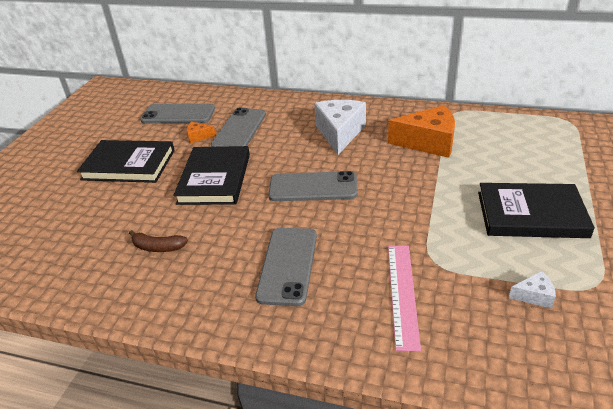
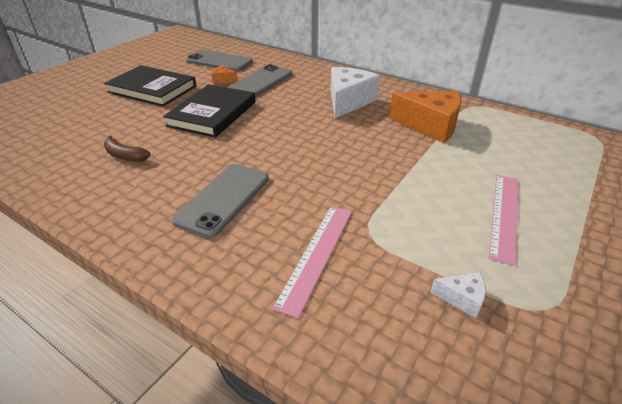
camera: 15 degrees right, 0 degrees up
grey phone [268,171,358,201] -> none
black book [478,183,595,238] -> pink ruler [489,175,518,265]

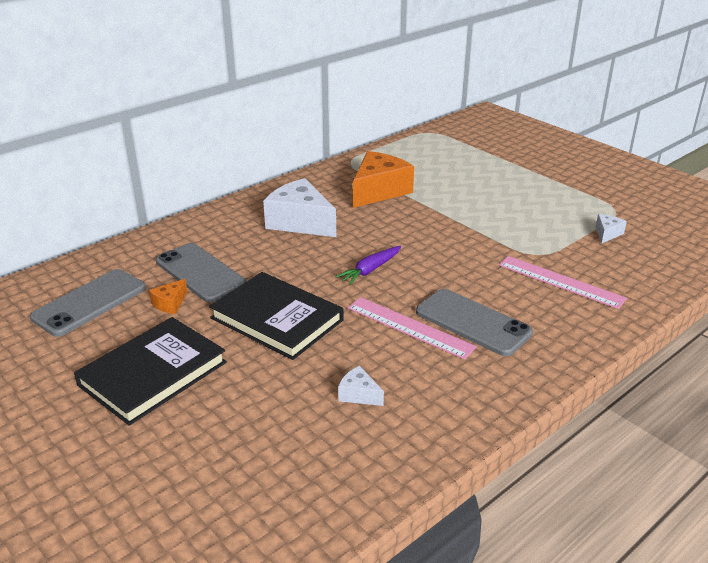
camera: 75 degrees left, 5 degrees down
brown banana [104,136,150,162] -> white cheese [338,366,384,406]
pink ruler [489,175,518,265] -> pink ruler moved to [348,297,477,359]
none -> purple carrot [335,246,401,285]

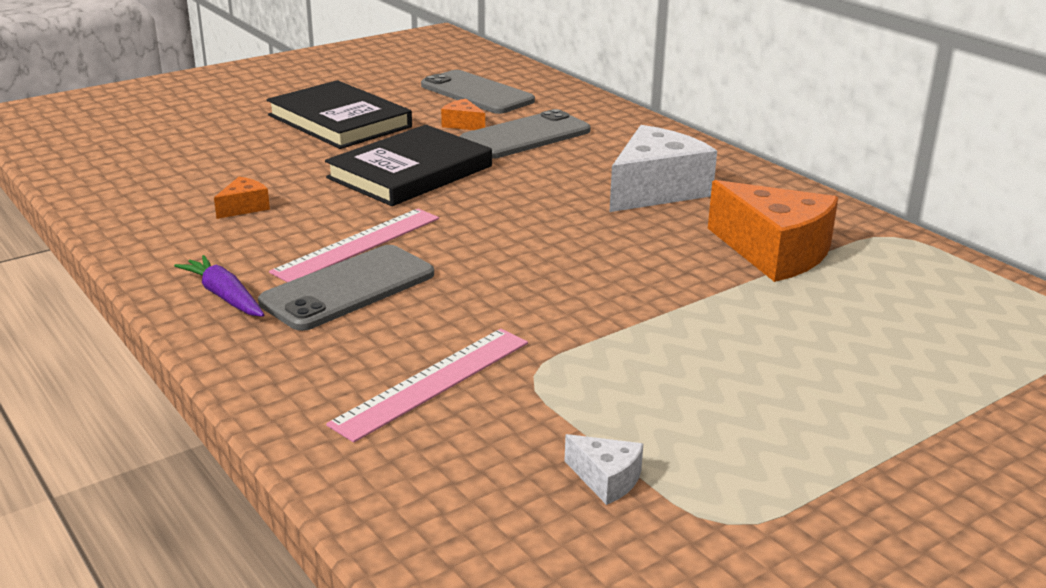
camera: 95 degrees right, 5 degrees down
purple carrot [335,246,401,285] -> purple carrot moved to [174,255,264,317]
white cheese [338,366,384,406] -> orange cheese [214,177,270,219]

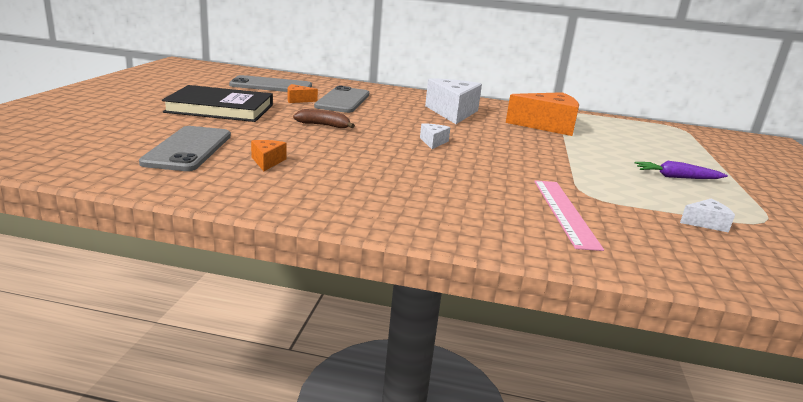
camera: 45 degrees left, 5 degrees down
purple carrot [174,255,264,317] -> purple carrot moved to [635,161,728,179]
grey phone [258,245,434,331] -> grey phone moved to [139,126,231,171]
pink ruler [269,209,439,282] -> none
black book [325,125,492,206] -> brown banana [293,109,355,128]
none -> white cheese [420,123,451,149]

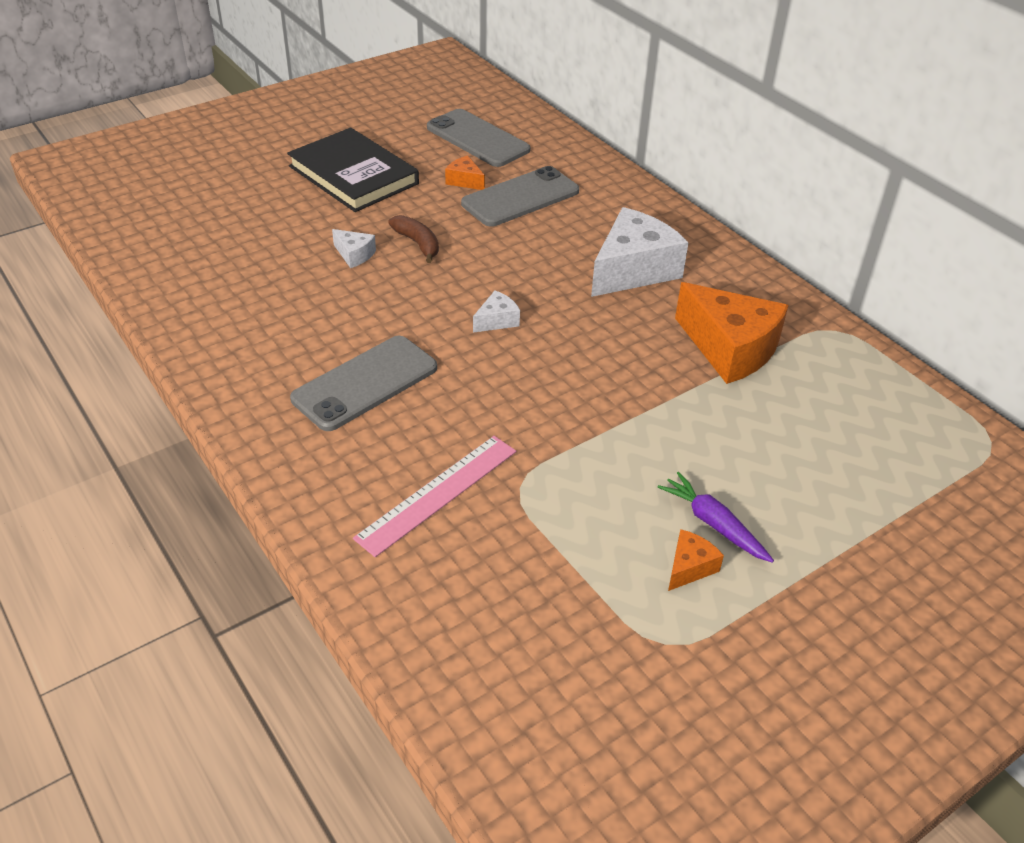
camera: 45 degrees right, 20 degrees up
grey phone [139,126,231,171] -> grey phone moved to [290,336,437,431]
orange cheese [251,140,287,171] -> orange cheese moved to [668,529,724,591]
white cheese [680,199,735,233] -> white cheese moved to [332,229,376,268]

